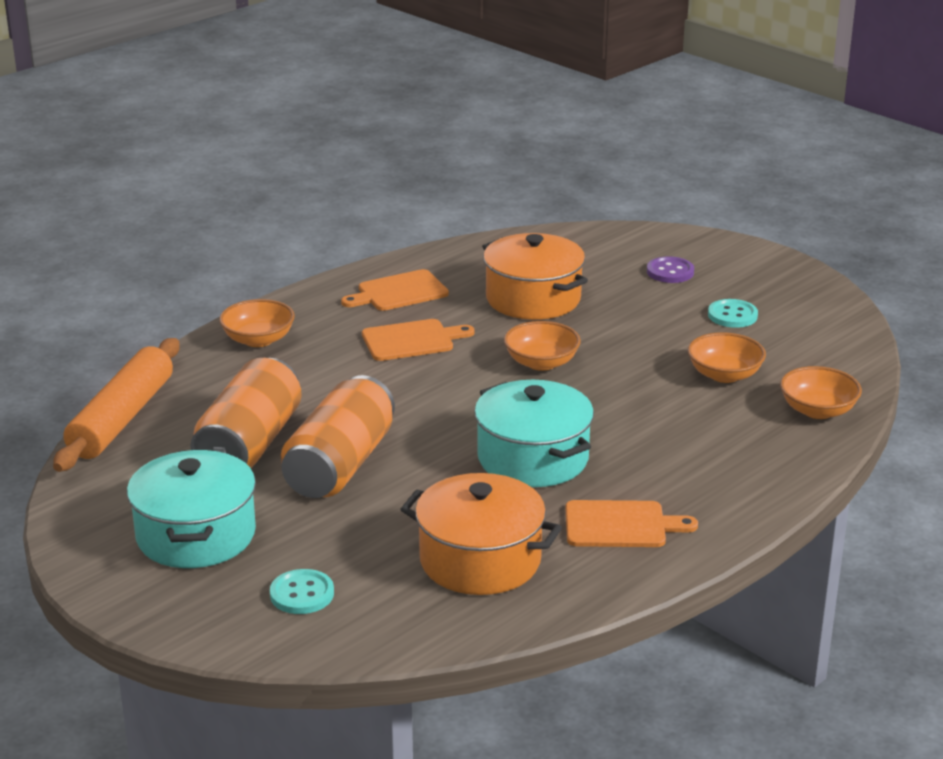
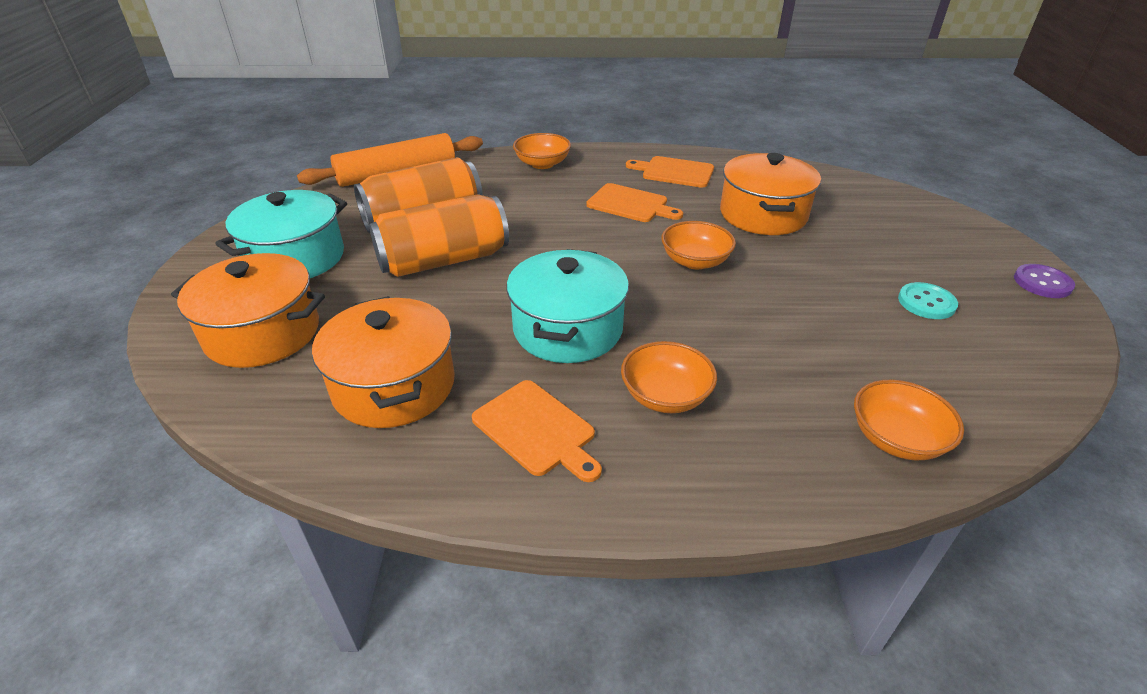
camera: 45 degrees right, 10 degrees up
turquoise button [270,569,334,614] -> orange pot [171,253,325,368]
purple button [647,256,694,283] -> purple button moved to [1014,264,1075,298]
orange bowl [688,332,766,383] -> orange bowl moved to [621,341,717,413]

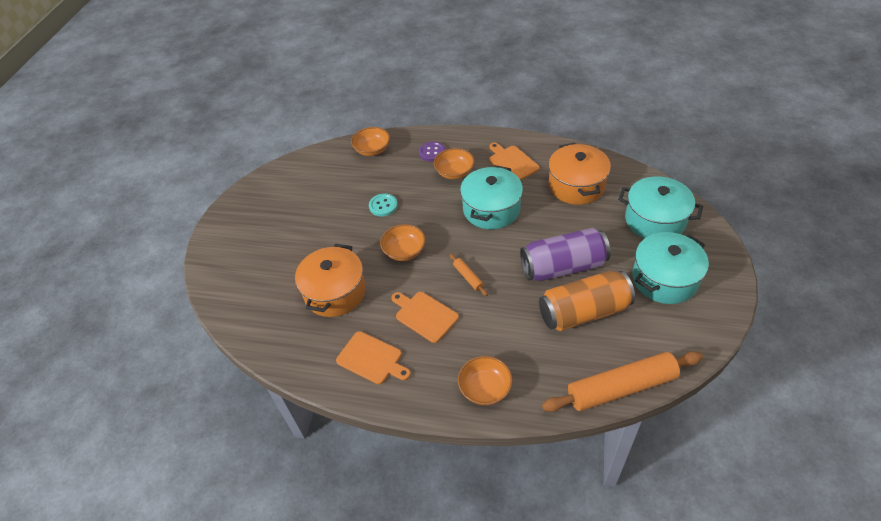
camera: 165 degrees left, 10 degrees up
orange pot [171,253,325,368] -> turquoise pot [618,176,703,239]
orange can [369,194,509,277] -> purple can [520,228,611,281]
turquoise button [898,282,958,319] -> turquoise button moved to [369,193,398,217]
purple button [1014,264,1075,298] -> purple button moved to [419,141,445,162]
none -> orange rolling pin [450,254,488,296]

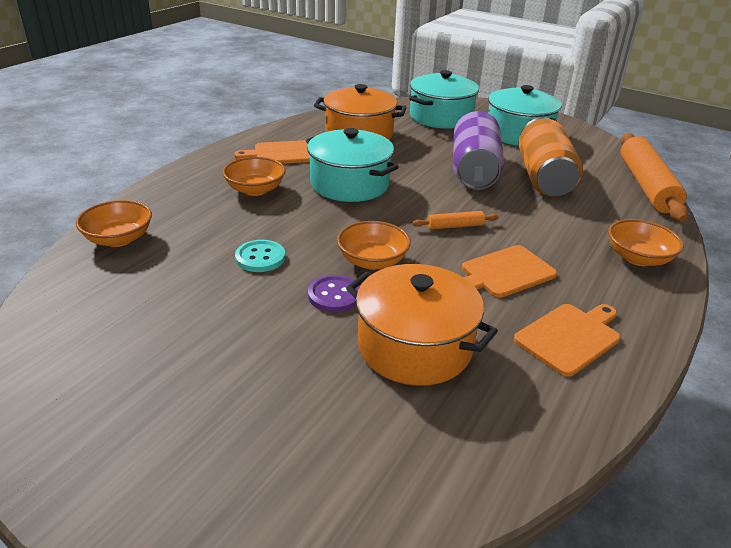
camera: 75 degrees left, 15 degrees down
purple button [419,141,445,162] -> purple button moved to [308,275,360,312]

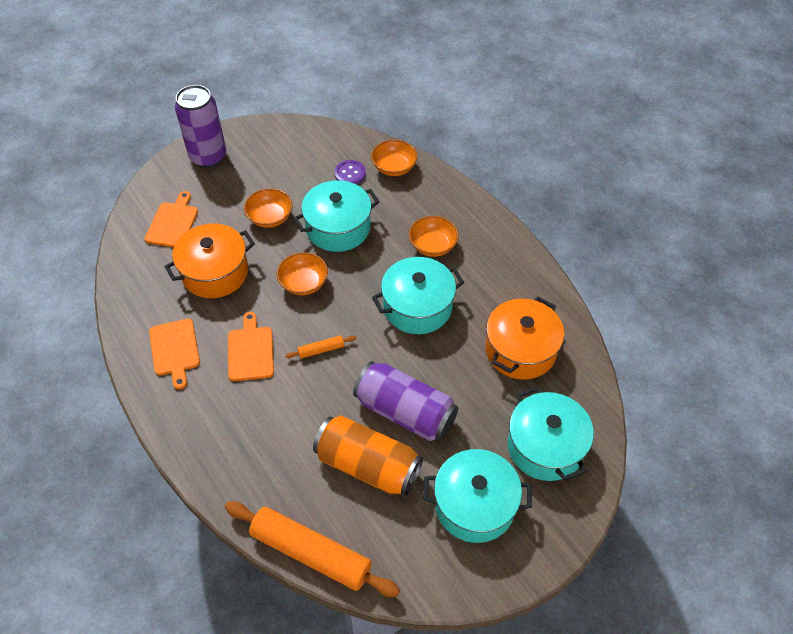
camera: 115 degrees right, 20 degrees up
orange cutting board [234,140,310,164] -> orange cutting board moved to [145,191,198,247]
turquoise button [235,240,285,272] -> turquoise pot [293,180,379,252]
purple button [308,275,360,312] -> purple button moved to [334,160,366,184]
orange rolling pin [412,211,498,230] -> orange rolling pin turned 60 degrees clockwise [285,335,356,359]
orange bowl [608,219,684,266] -> orange bowl moved to [244,188,293,228]
none -> purple can [175,85,226,168]

